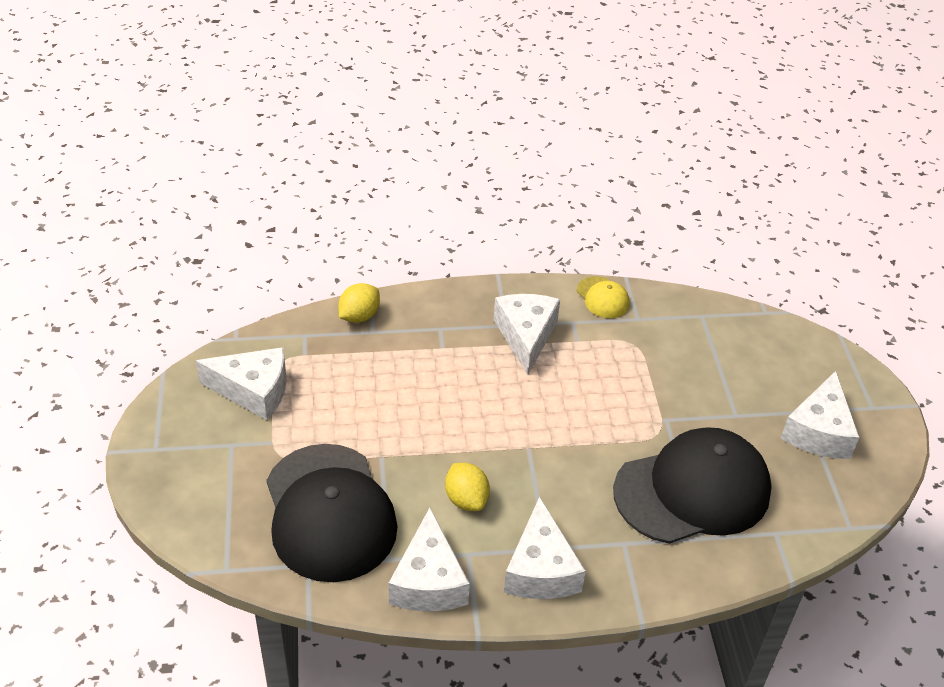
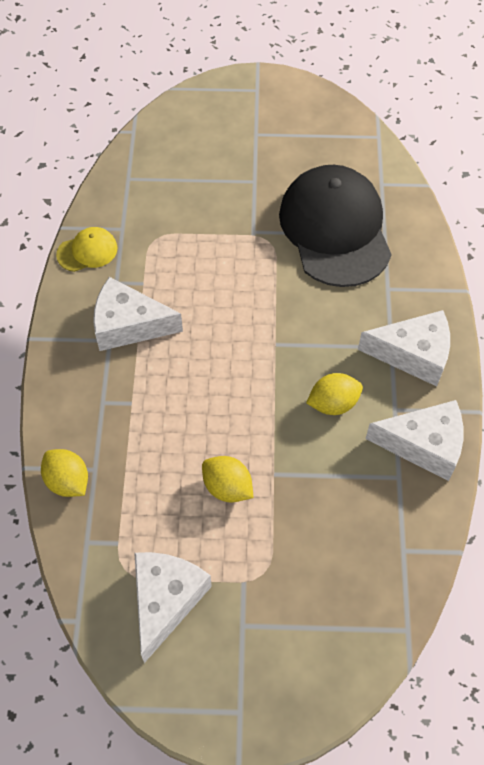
camera: 80 degrees left, 15 degrees up
black cap [266,444,398,582] -> none
white cheese [781,371,859,459] -> none
none -> yellow lemon [202,456,253,502]

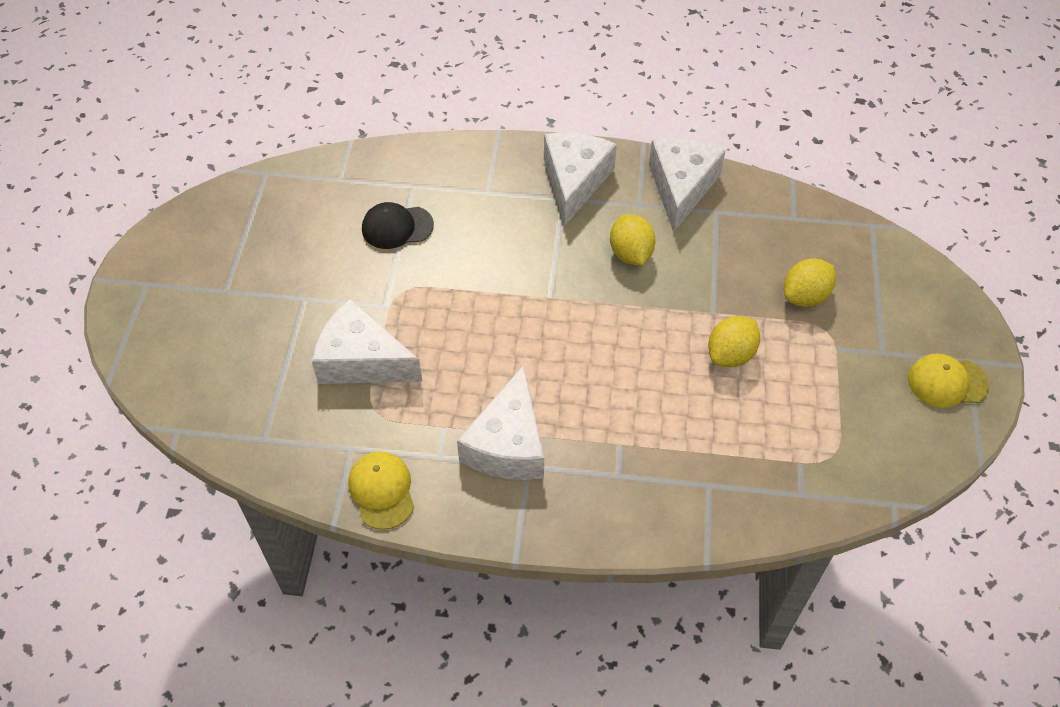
camera: 85 degrees left, 5 degrees down
yellow lemon [41,449,88,497] -> yellow lemon moved to [784,259,836,307]
white cheese [134,552,212,663] -> white cheese moved to [312,299,423,384]
black cap [279,165,392,287] -> black cap [362,202,434,249], size x0.43
none -> yellow cap [908,353,989,408]

